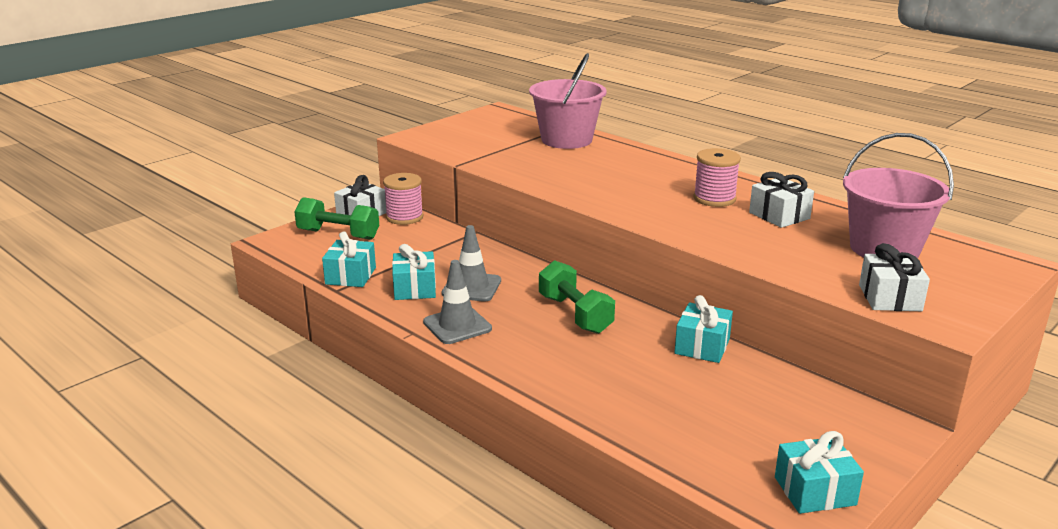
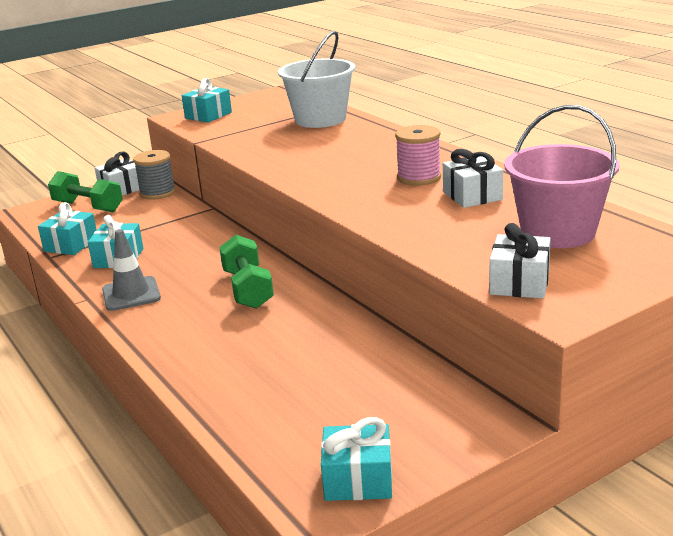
camera: 15 degrees right, 0 degrees up
pink spool [383,173,423,225] -> grey spool [133,150,176,200]
grey traffic cone [442,225,501,302] -> none
pink bucket [529,53,607,149] -> white bucket [278,31,355,128]
turquoise gift [674,295,733,363] -> turquoise gift moved to [182,78,232,122]

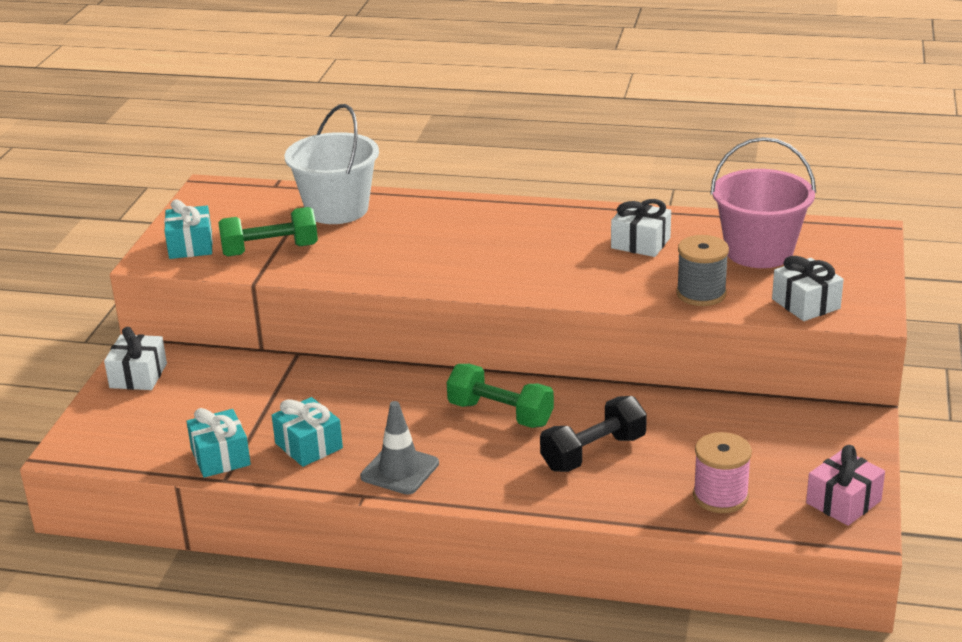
camera: 45 degrees left, 5 degrees up
green dumbbell [48,171,123,212] -> green dumbbell moved to [218,207,318,257]
grey spool [133,150,176,200] -> grey spool moved to [676,235,729,306]
turquoise gift [321,417,392,501] -> pink gift [806,445,885,526]
pink spool [395,125,441,186] -> pink spool moved to [693,432,752,513]
none -> black dumbbell [540,396,647,472]

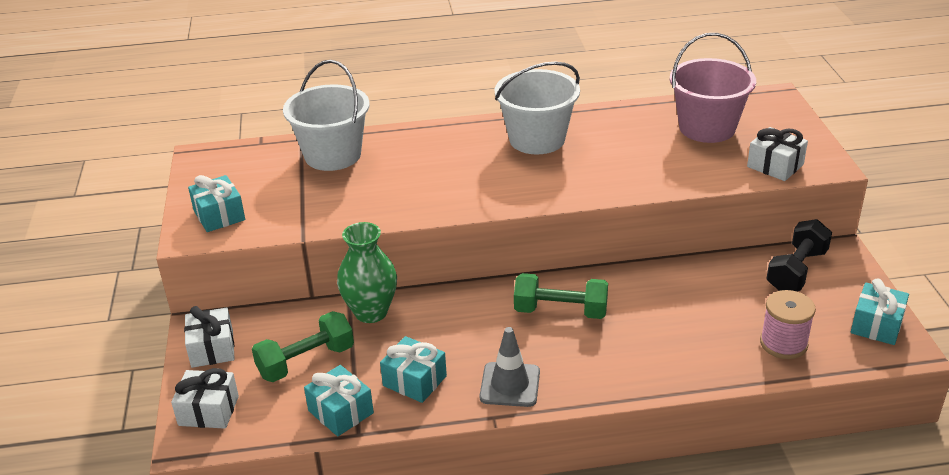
camera: 20 degrees left, 5 degrees up
green dumbbell [218,207,318,257] -> green dumbbell moved to [252,311,354,382]
black dumbbell [540,396,647,472] -> black dumbbell moved to [766,219,832,291]
white gift [611,199,671,257] -> white gift moved to [171,368,239,429]
grey spool [676,235,729,306] -> none
pink gift [806,445,885,526] -> turquoise gift [851,278,909,345]
none -> green vase [337,222,397,323]
none -> white bucket [495,62,580,154]

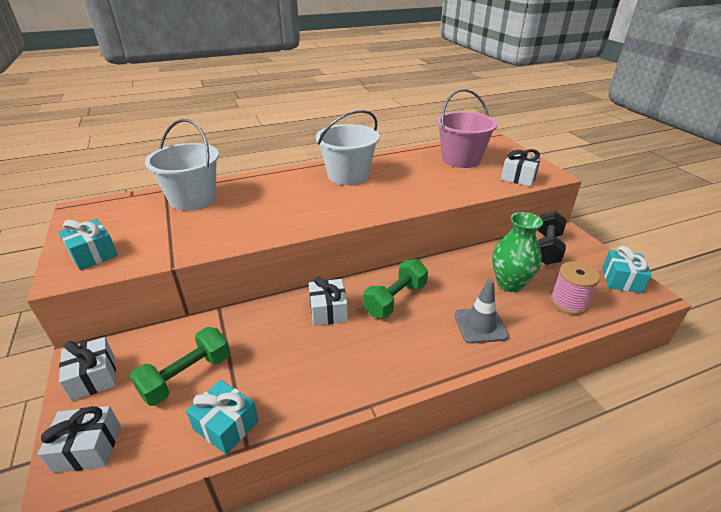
camera: 15 degrees left, 0 degrees up
green vase [337,222,397,323] -> green vase moved to [492,212,543,292]
turquoise gift [380,336,447,403] -> none
grey traffic cone [479,327,540,407] -> grey traffic cone moved to [454,279,509,344]
green dumbbell [514,273,608,319] -> green dumbbell turned 45 degrees counterclockwise [363,259,428,318]
none -> white gift [309,276,348,326]

